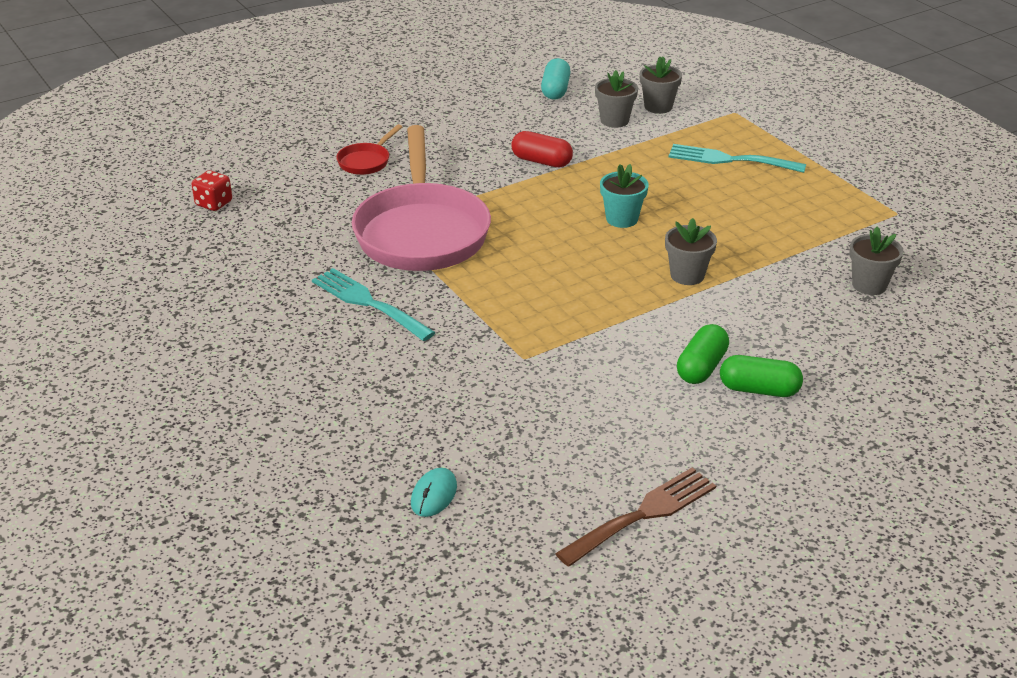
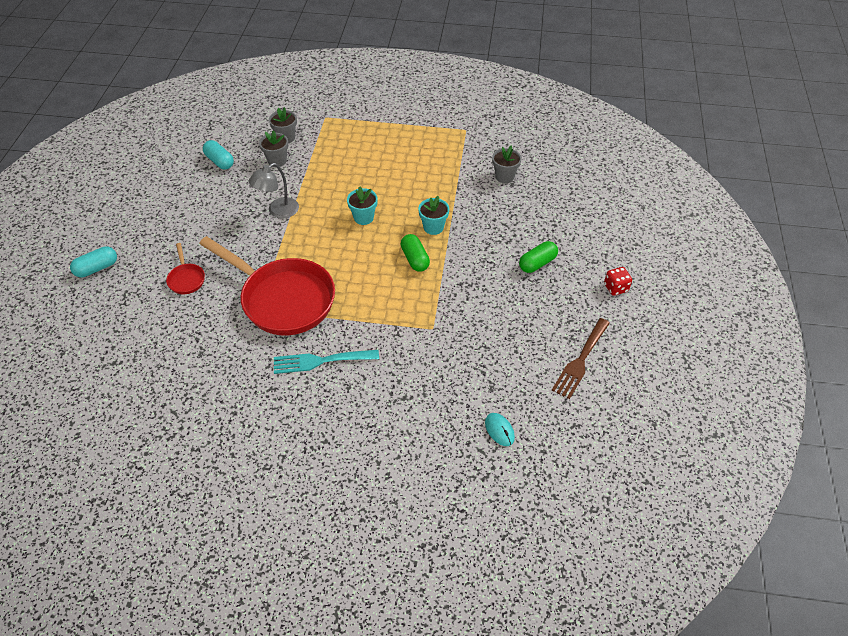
camera: 50 degrees left, 15 degrees up
red dice [192,170,232,211] -> red dice moved to [604,267,632,296]
pink pan [352,125,491,271] -> red pan [199,236,335,335]
red capsule [512,131,573,167] -> grey lamp [249,163,299,219]
brown fork [555,467,716,567] -> brown fork turned 150 degrees counterclockwise [552,318,610,399]
grey flower pot [665,218,717,285] -> turquoise flower pot [418,196,449,235]
turquoise fork [669,144,806,173] -> none
green capsule [677,324,729,384] -> green capsule moved to [400,234,430,272]
none -> turquoise capsule [70,246,117,277]

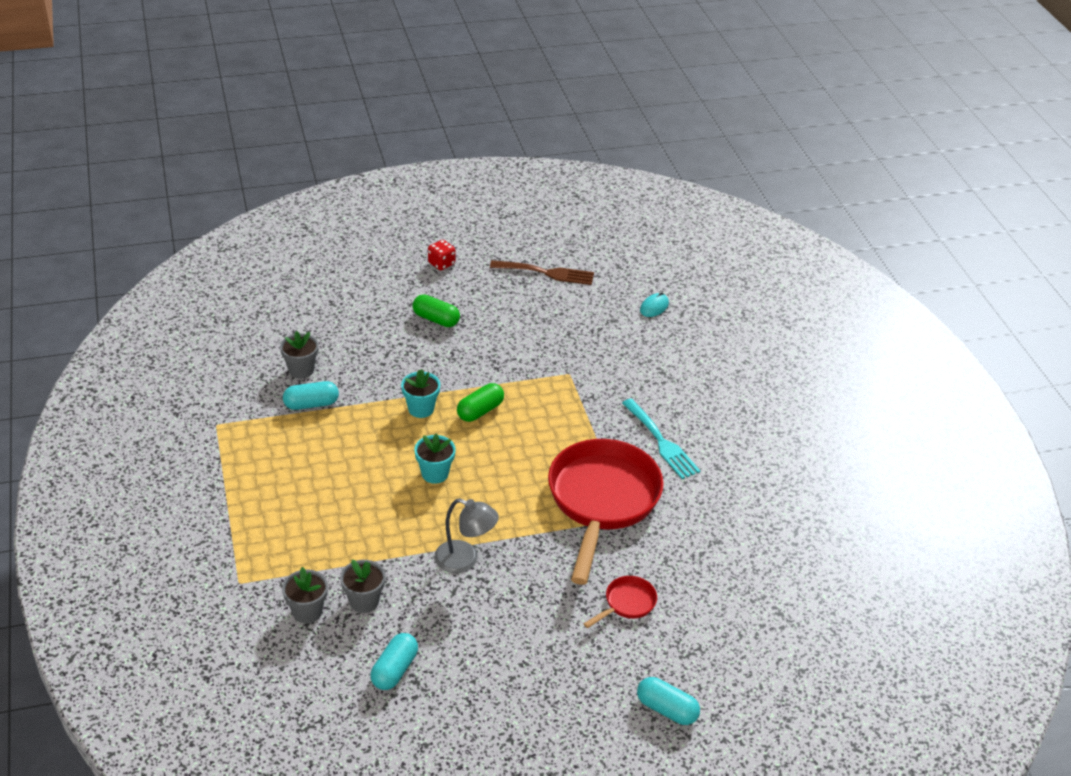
camera: 115 degrees left, 10 degrees down
none -> turquoise capsule [283,381,339,410]

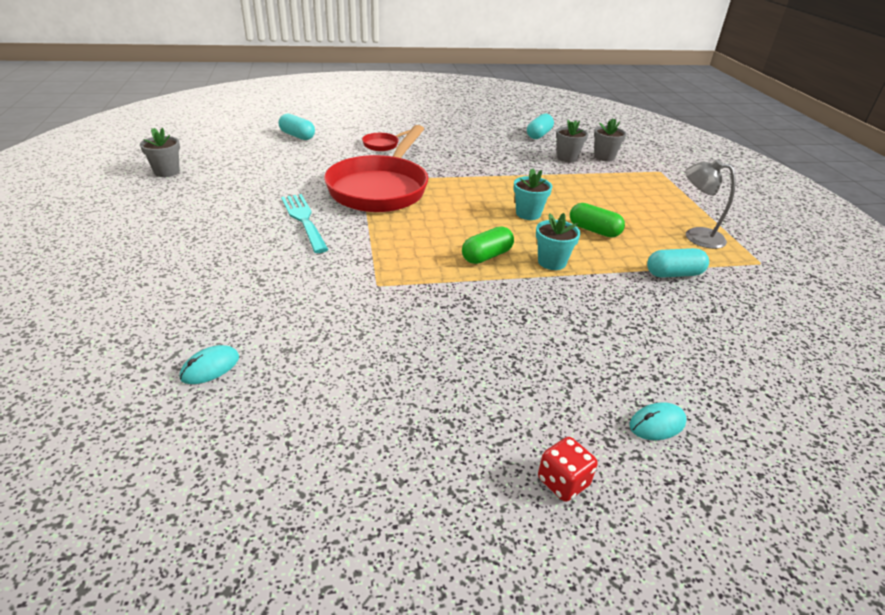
camera: 175 degrees left, 5 degrees down
grey flower pot [280,331,319,379] -> grey flower pot moved to [140,128,180,177]
green capsule [412,294,460,327] -> green capsule moved to [570,203,625,238]
grey lamp [434,498,499,573] -> grey lamp moved to [685,159,736,249]
brown fork [490,260,594,285] -> none
turquoise capsule [637,677,700,725] -> turquoise capsule moved to [278,114,315,140]
none -> turquoise mouse [629,402,687,440]

